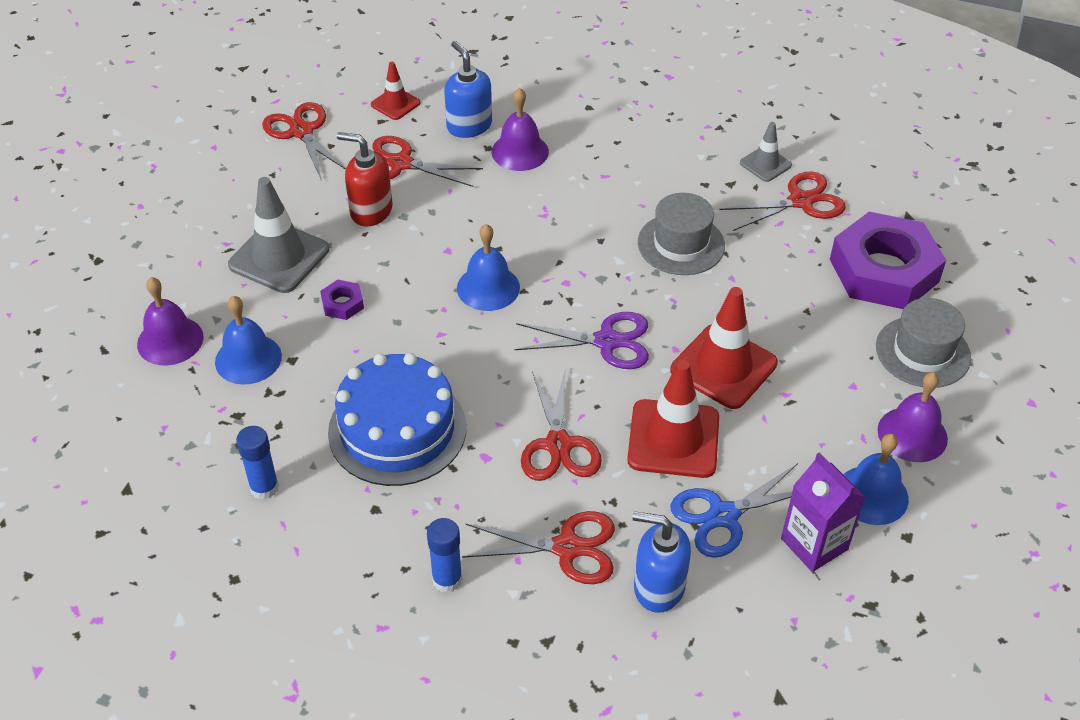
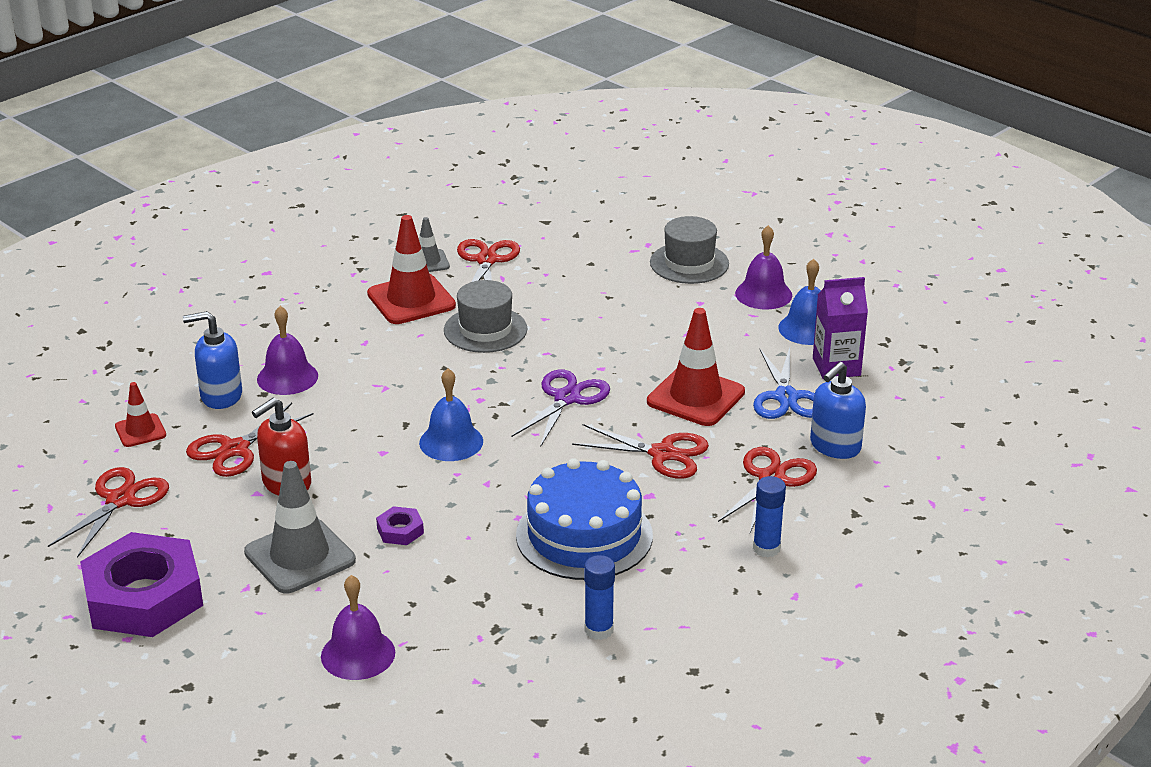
camera: 65 degrees left, 15 degrees down
blue bell [215,296,282,385] -> none
red scissors [262,102,346,179] -> red scissors turned 120 degrees clockwise [48,467,169,558]
red traffic cone [670,287,778,409] -> red traffic cone moved to [367,215,456,324]
purple nut [830,212,946,309] -> purple nut moved to [80,532,203,637]

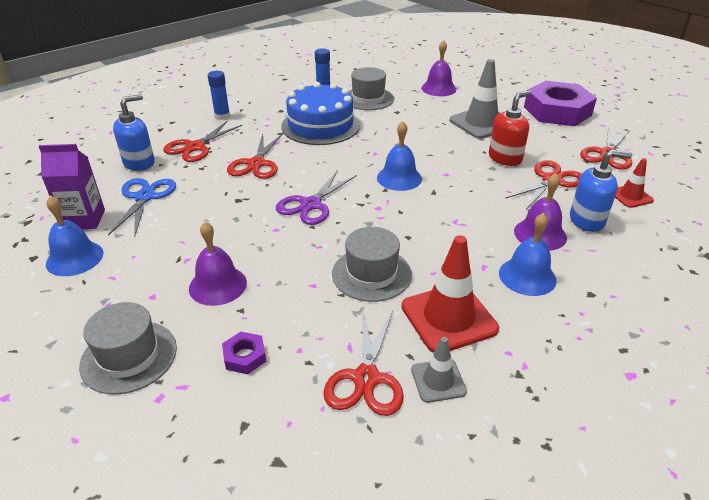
camera: 175 degrees left, 5 degrees up
purple nut [376,506,424,545] -> purple nut moved to [222,332,266,374]
red scissors [572,424,709,479] -> red scissors turned 105 degrees counterclockwise [227,133,283,179]
red traffic cone [647,308,745,426] -> none
purple bell [735,225,792,309] -> purple bell moved to [189,222,247,306]
none -> grey hat [349,67,394,110]
none -> blue bell [499,213,556,296]

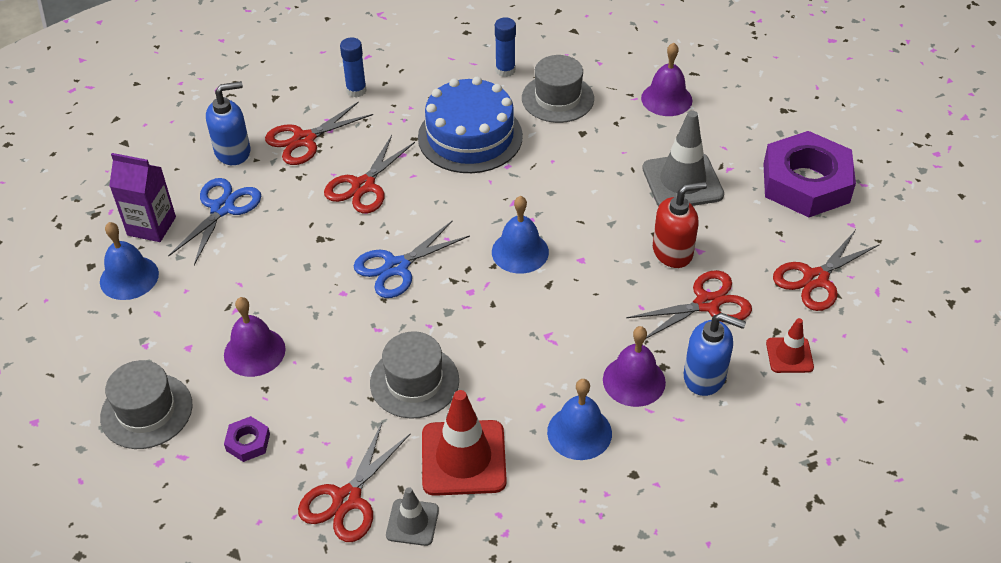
camera: 20 degrees right, 10 degrees up
purple scissors [276,170,357,225] -> blue scissors [354,220,470,298]

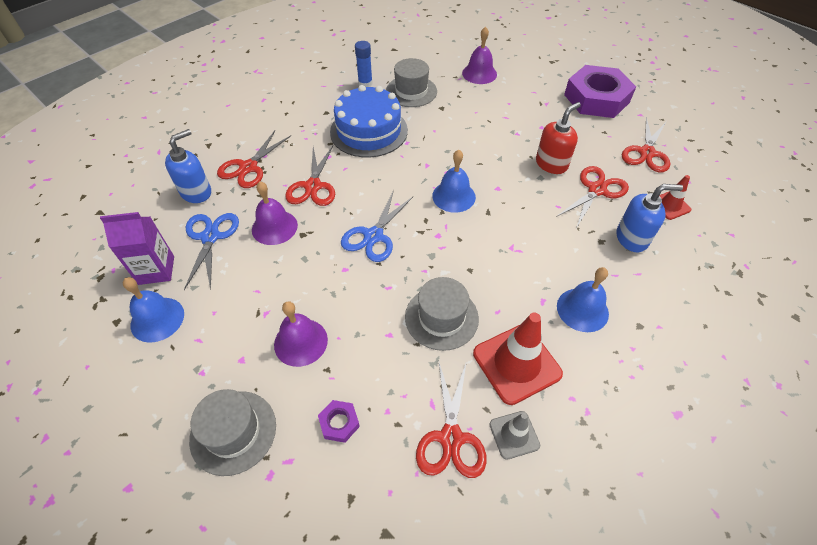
camera: 25 degrees left, 5 degrees up
blue glue stick [340,37,367,97] -> none
purple bell [603,326,666,407] -> purple bell moved to [252,182,298,245]
grey traffic cone [642,110,724,207] -> none

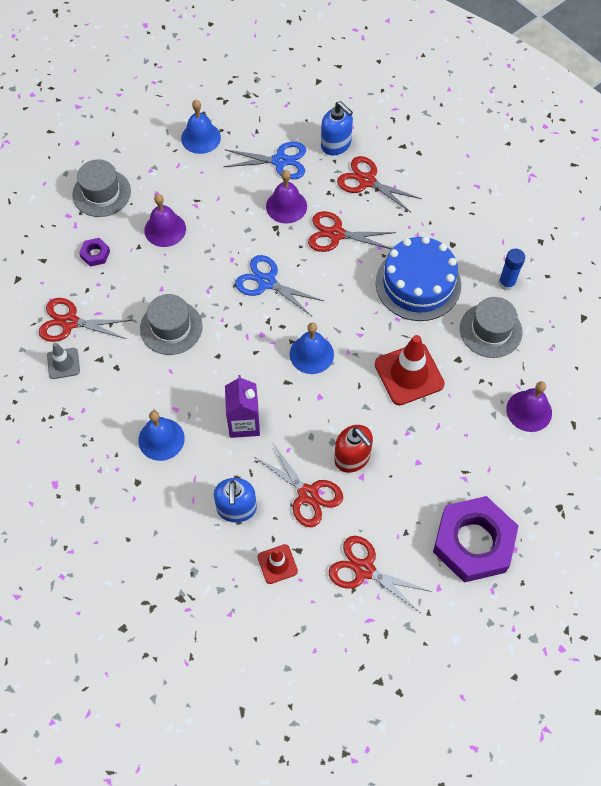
camera: 95 degrees right, 10 degrees up
purple carton [100,212,174,285] -> purple carton moved to [225,375,260,438]
red traffic cone [473,313,563,405] -> red traffic cone moved to [375,335,445,405]

